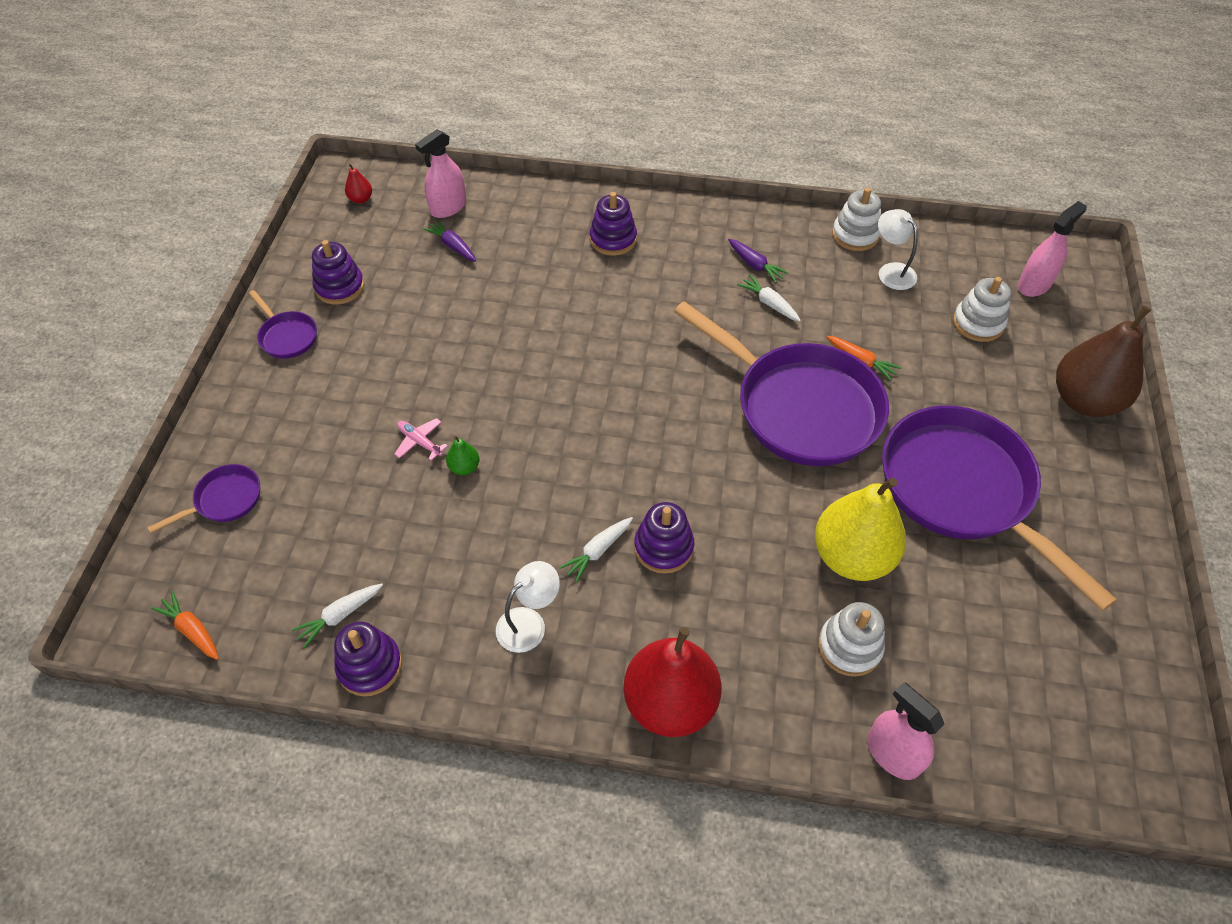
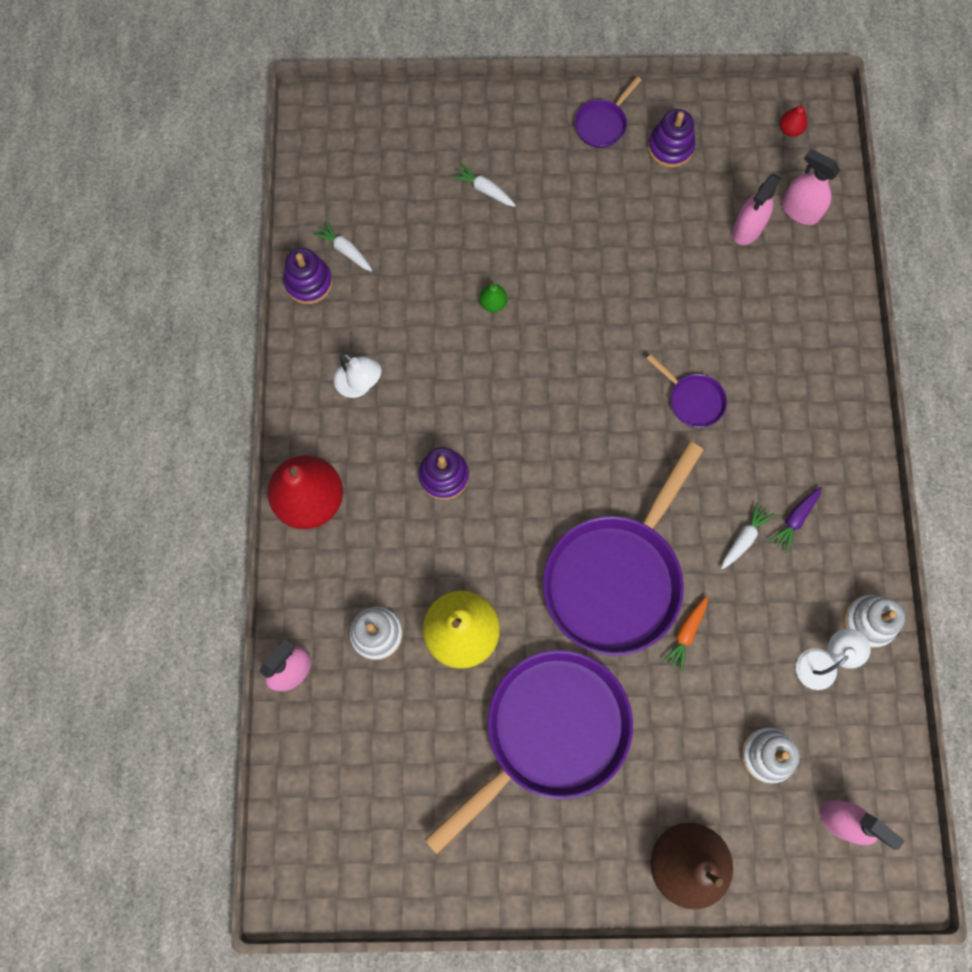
camera: 80 degrees right, 20 degrees up
purple pan [147,464,260,533] -> purple pan moved to [646,354,727,428]
orange carrot [151,591,219,660] -> none
pink plane [394,418,448,461] -> none
purple carrot [423,220,476,262] -> pink spray bottle [732,173,781,245]
white carrot [559,517,633,583] -> white carrot moved to [451,163,516,207]
purple stacking toy [590,192,637,256] -> none

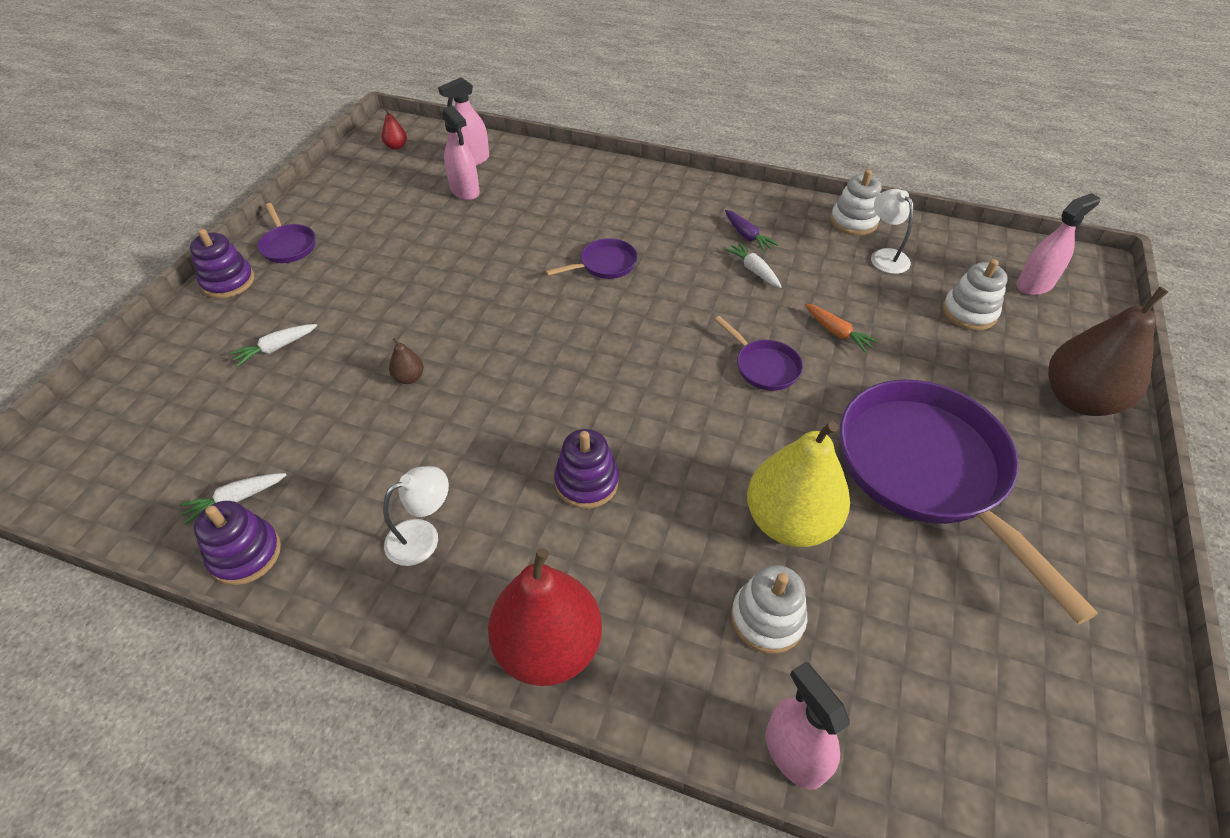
camera: 70 degrees left, 25 degrees down
green pear [479,281,508,312] -> brown pear [389,338,424,384]
purple pan [543,442,704,656] -> purple pan [714,316,803,391], size x0.43
purple stacking toy [648,109,696,168] -> purple stacking toy moved to [190,229,254,298]

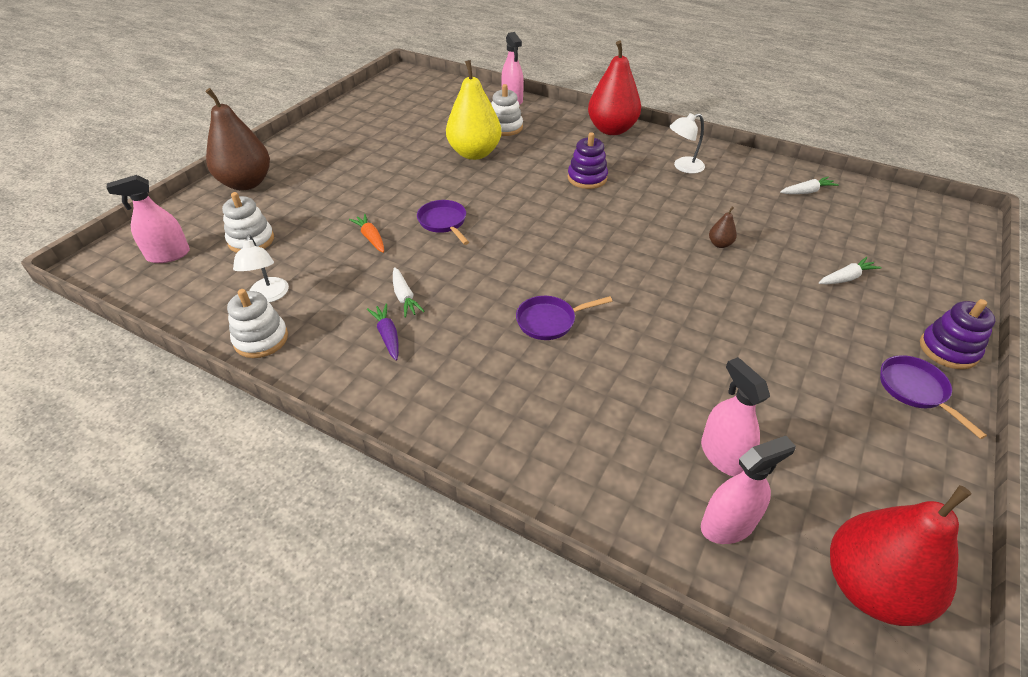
camera: 170 degrees left, 5 degrees down
purple stacking toy [194,501,281,585] -> none
red pear [382,108,407,150] -> red pear [830,485,972,626], size x2.48
purple pan [840,380,1098,624] -> none

